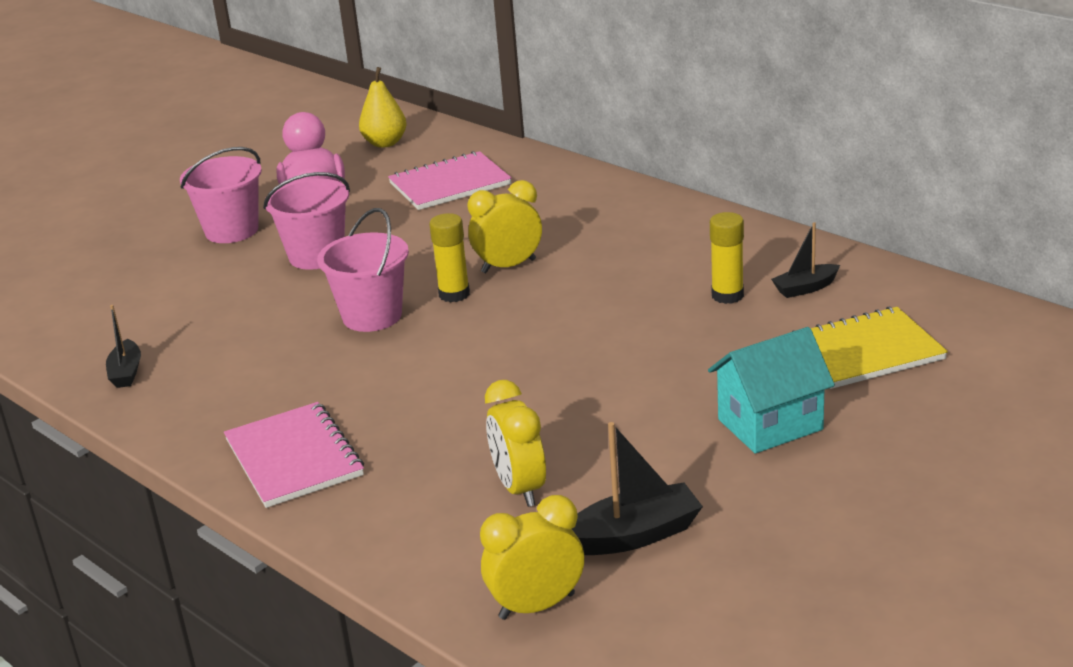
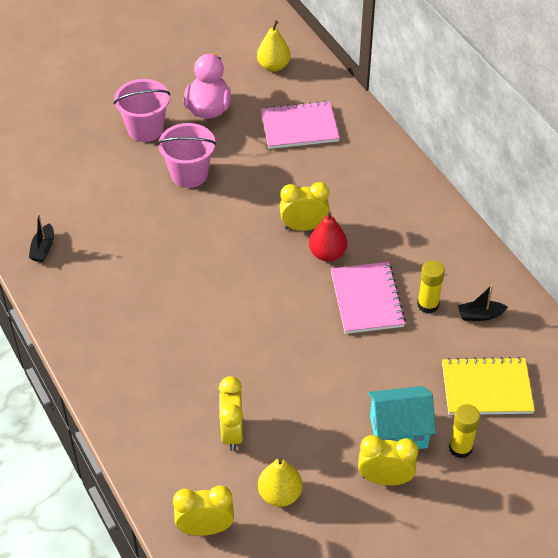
camera: 15 degrees right, 20 degrees up
pink notebook [224,402,364,508] -> pink notebook moved to [331,262,406,334]
pink bucket [317,208,409,332] -> none
yellow glue stick [429,213,470,302] -> yellow glue stick moved to [449,404,480,459]
black boat [572,422,703,555] -> yellow pear [258,457,303,507]
none -> red pear [309,212,347,261]
none -> yellow clock [358,435,418,485]

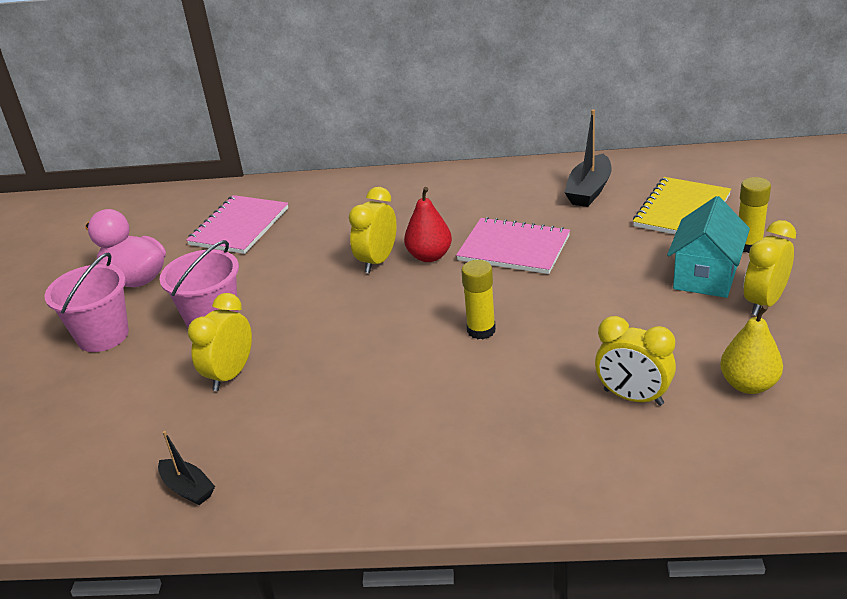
camera: 55 degrees left, 15 degrees down
yellow clock [173,485,234,536] -> yellow clock moved to [188,293,252,391]
yellow pear [257,21,291,72] -> none
yellow glue stick [417,260,445,313] -> yellow glue stick moved to [461,260,496,339]
black boat [458,284,508,321] -> black boat [564,109,612,207], size x1.58

